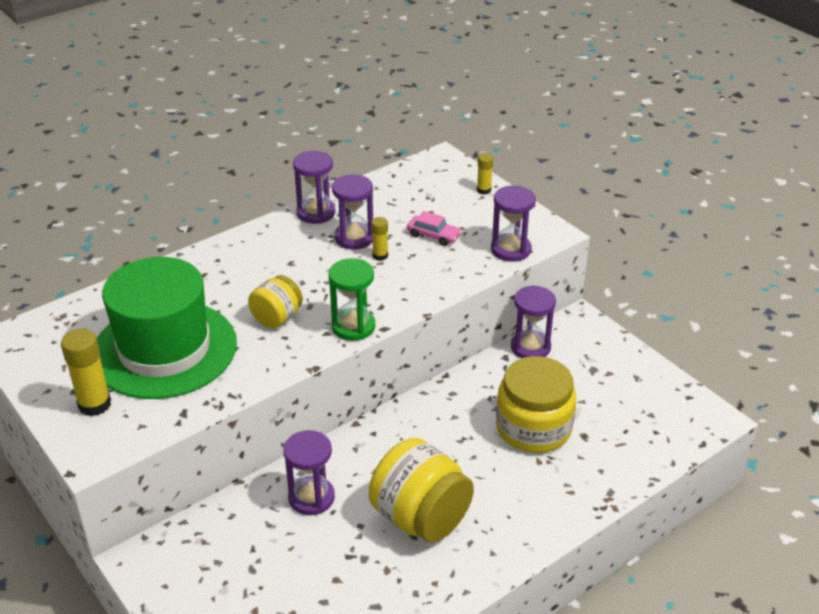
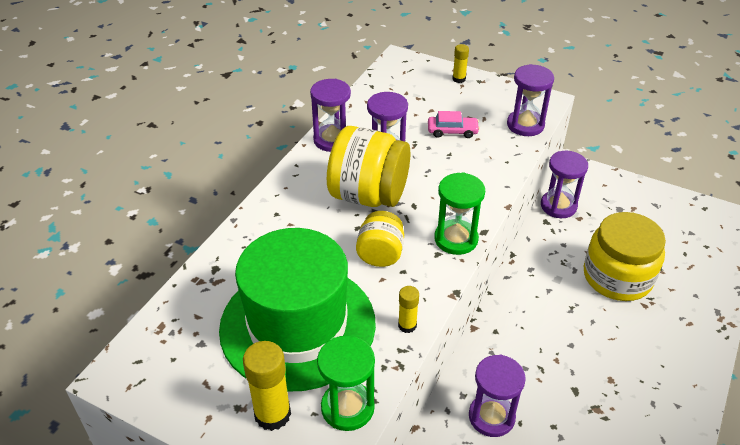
camera: 25 degrees left, 5 degrees up
yellow jar [369,438,474,543] -> yellow jar moved to [327,126,410,207]
yellow glue stick [371,217,388,261] -> yellow glue stick moved to [398,286,419,333]
none -> green hourglass [317,336,375,431]

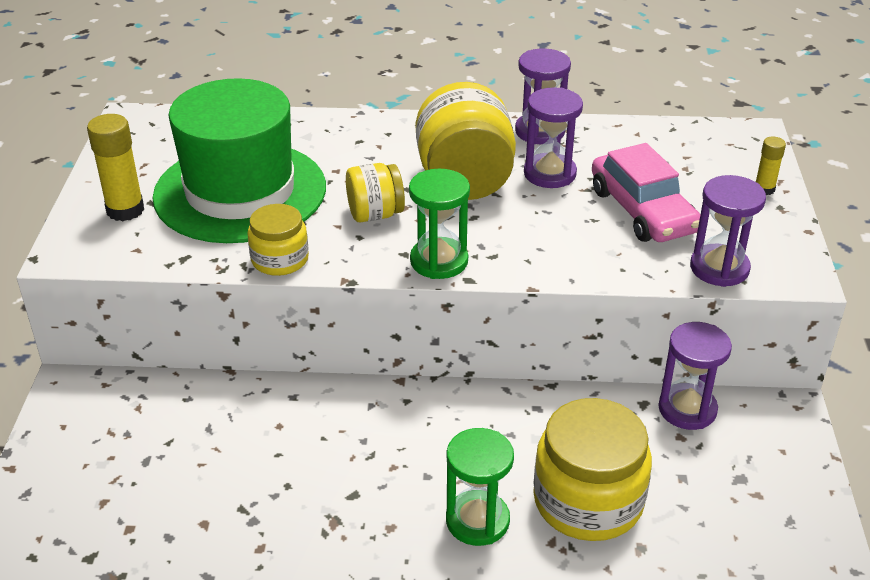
camera: 65 degrees right, 5 degrees down
green hourglass [317,336,375,431] -> green hourglass moved to [446,428,514,546]
yellow glue stick [398,286,419,333] -> yellow jar [247,204,309,276]
pink car [428,111,480,138] -> pink car [592,143,701,242], size x1.84
purple hourglass [469,355,526,437] -> none

